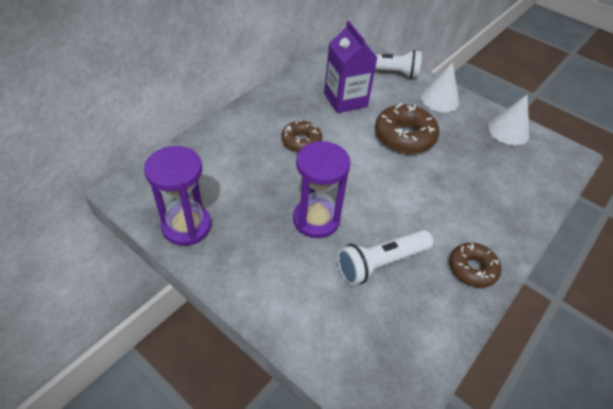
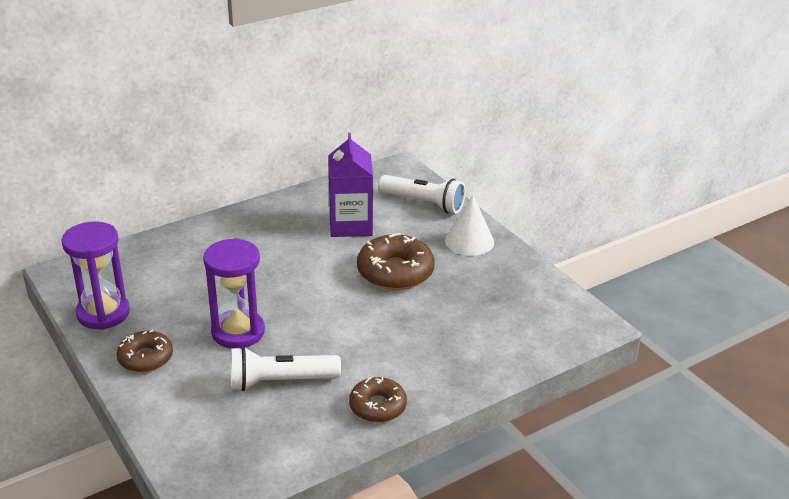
camera: 20 degrees right, 15 degrees down
brown donut [281,120,322,152] -> brown donut moved to [117,329,173,372]
white cone [488,94,529,145] -> none

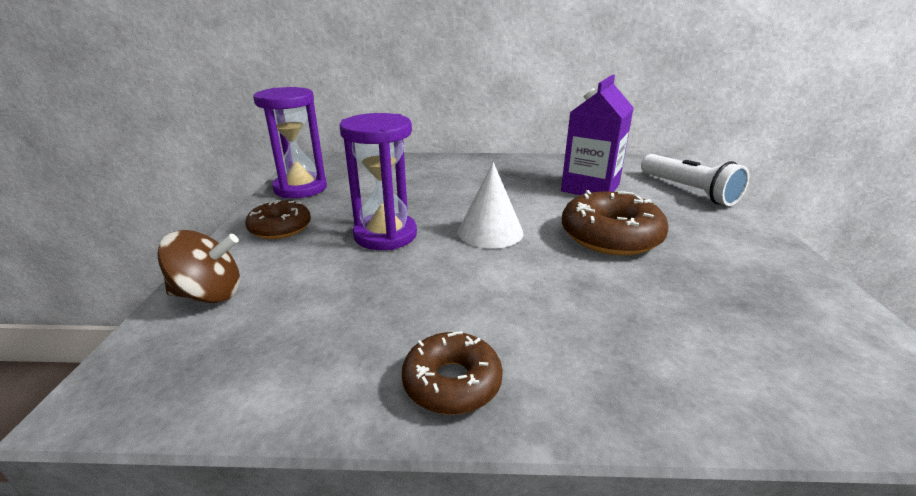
camera: 35 degrees right, 5 degrees down
white flashlight [230,346,341,391] -> none
white cone [445,195,494,256] -> white cone moved to [458,162,524,248]
none -> brown spinning top [157,230,240,303]

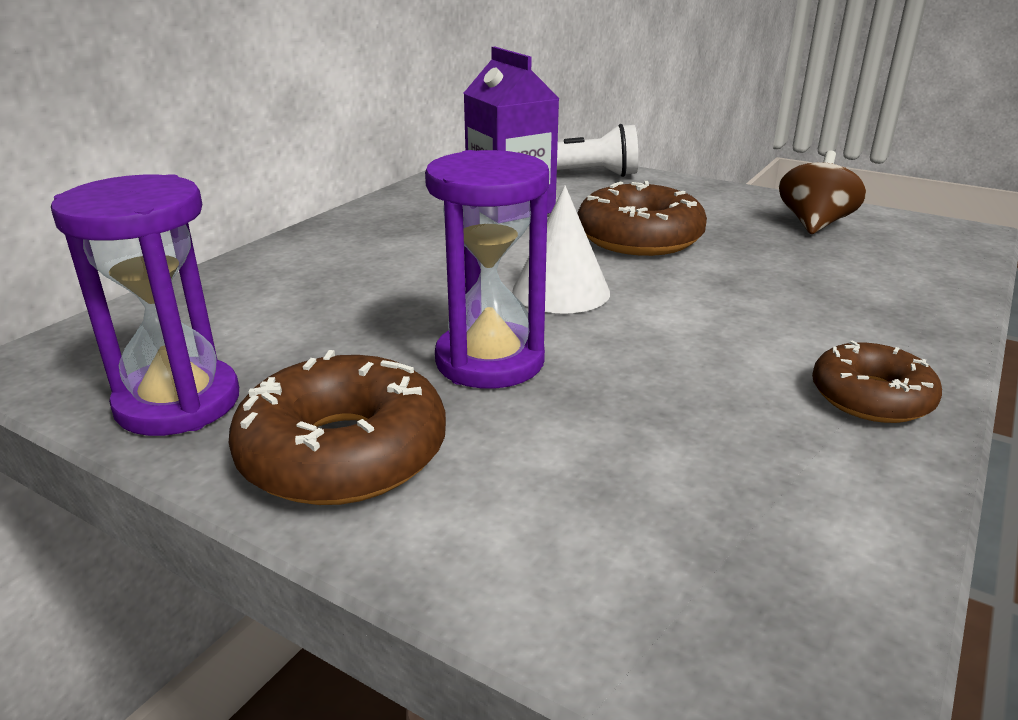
camera: 60 degrees left, 0 degrees up
brown spinning top [157,230,240,303] -> brown spinning top moved to [779,150,866,234]
brown donut [245,200,311,239] -> brown donut [229,350,446,505], size x1.58

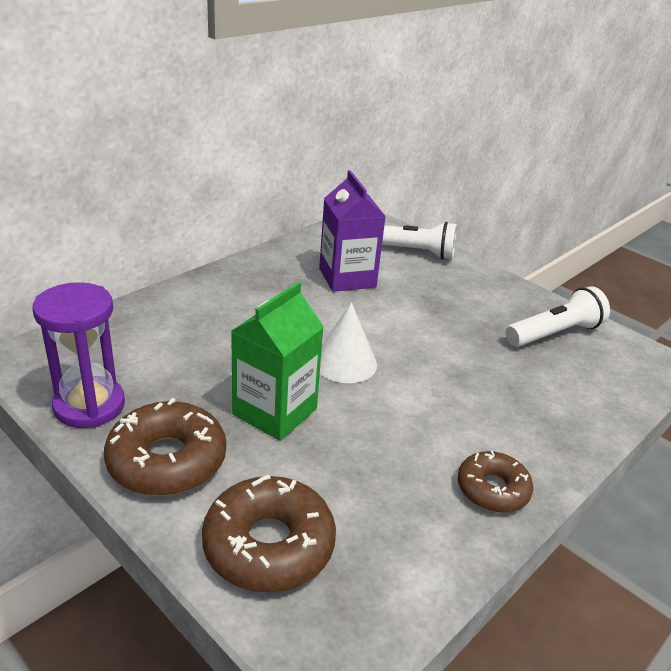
camera: 10 degrees right, 5 degrees up
purple hourglass [425,150,549,389] -> green carton [231,282,324,441]
brown donut [578,181,707,256] -> brown donut moved to [202,475,336,592]
brown spinning top [779,150,866,234] -> white flashlight [505,286,610,347]

